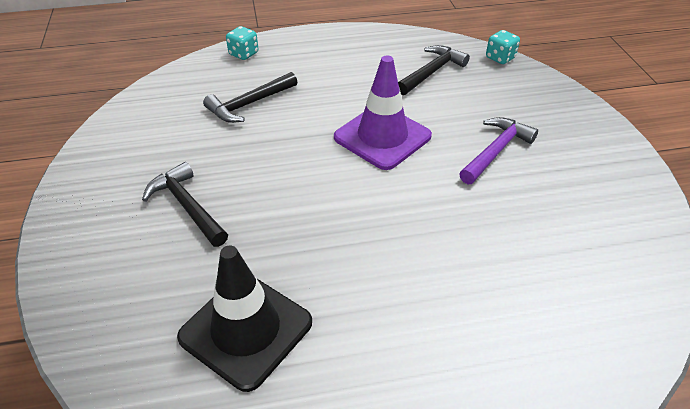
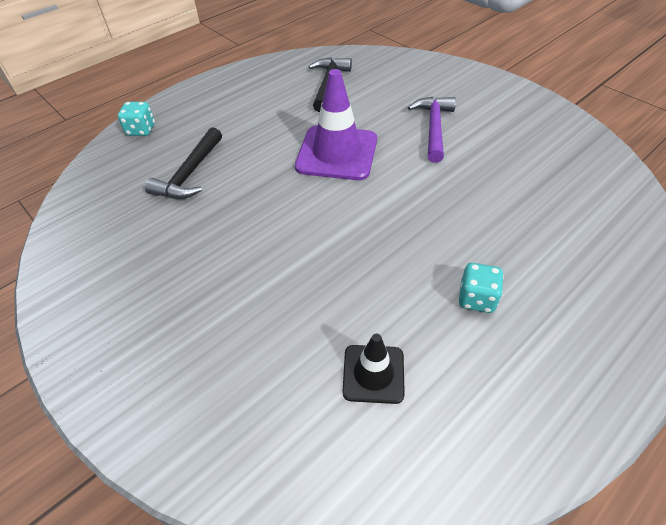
camera: 30 degrees left, 5 degrees up
black hammer [142,162,228,247] -> none
black traffic cone [177,246,312,392] -> black traffic cone [343,333,405,404], size x0.56
turquoise dice [486,30,520,64] -> turquoise dice moved to [459,263,504,313]

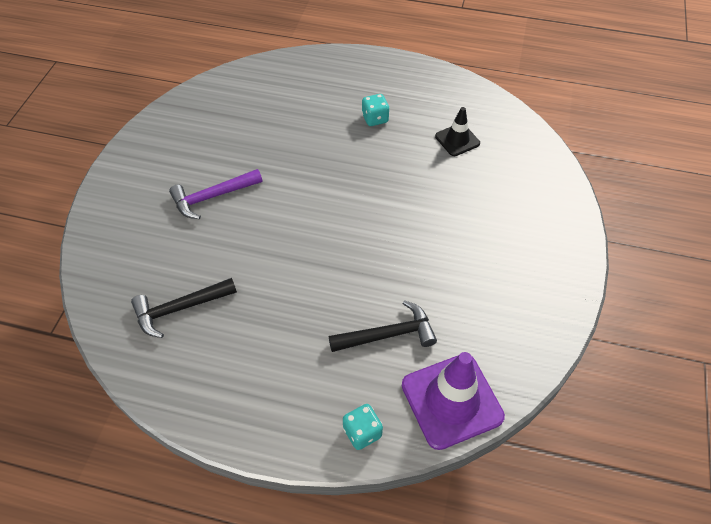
camera: 125 degrees left, 5 degrees up
purple traffic cone [295,69,377,180] -> purple traffic cone moved to [402,352,505,450]

